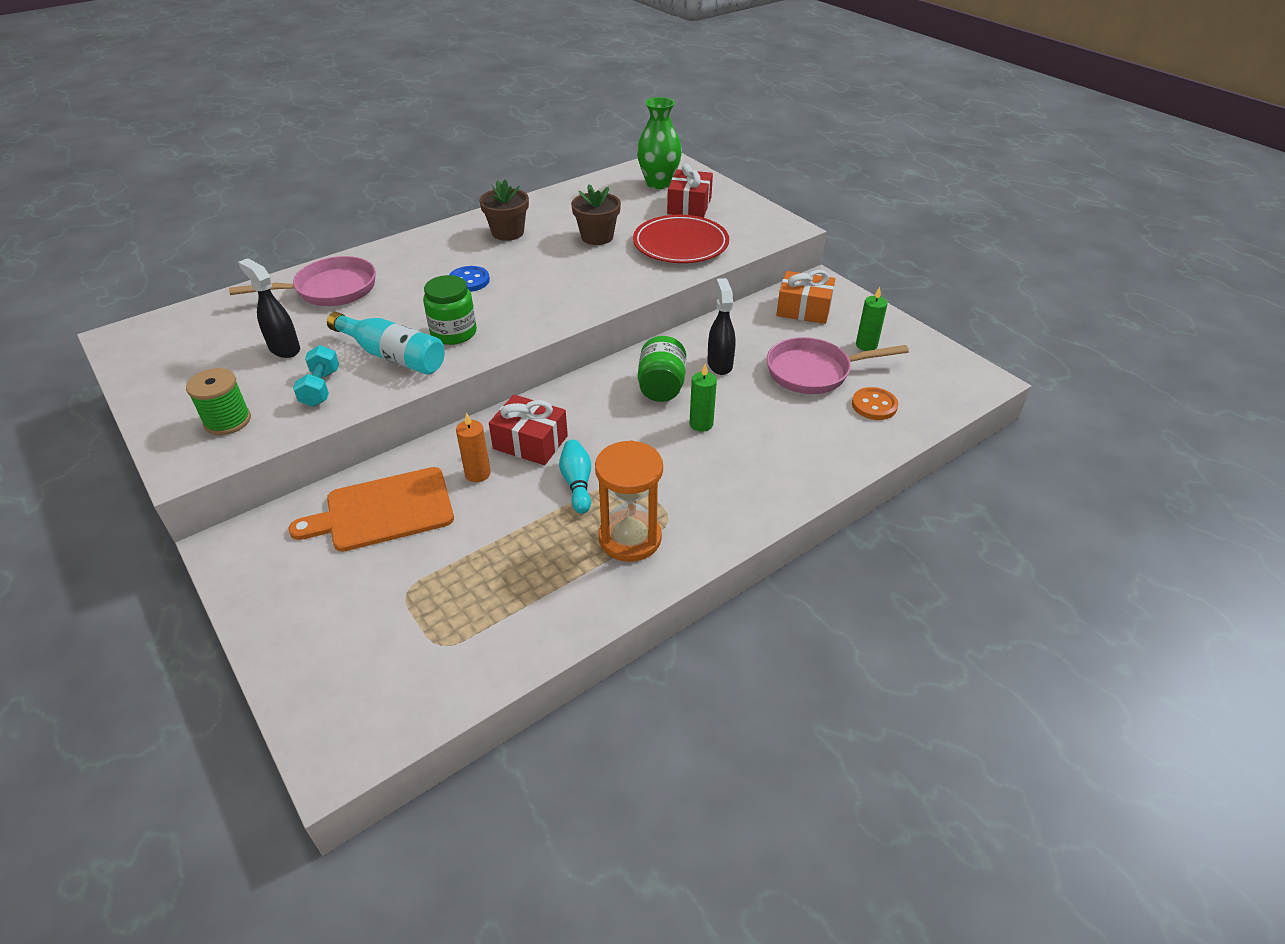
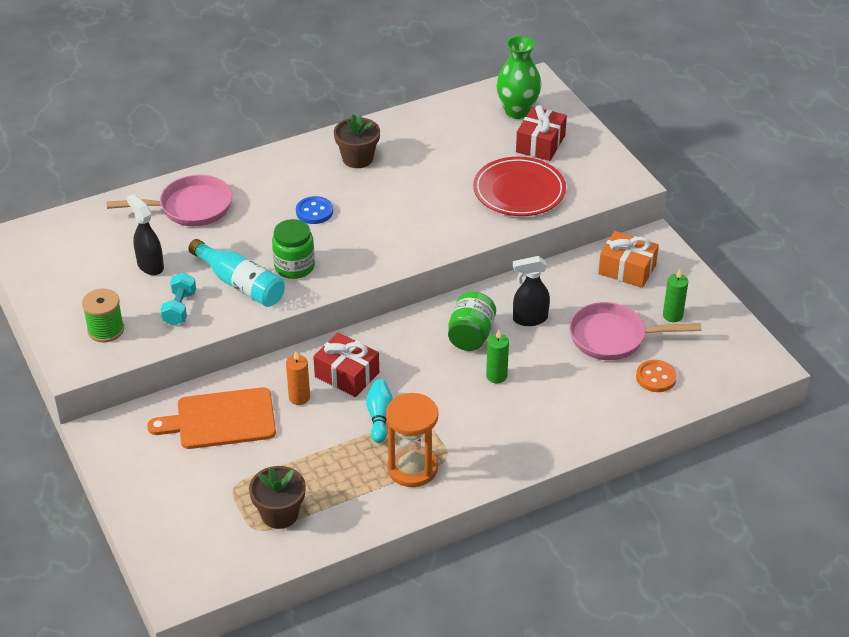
camera: 10 degrees right, 0 degrees up
brown flower pot [571,184,621,245] -> brown flower pot moved to [249,466,306,529]
black spray bottle [707,278,736,375] -> black spray bottle turned 105 degrees counterclockwise [513,256,550,326]

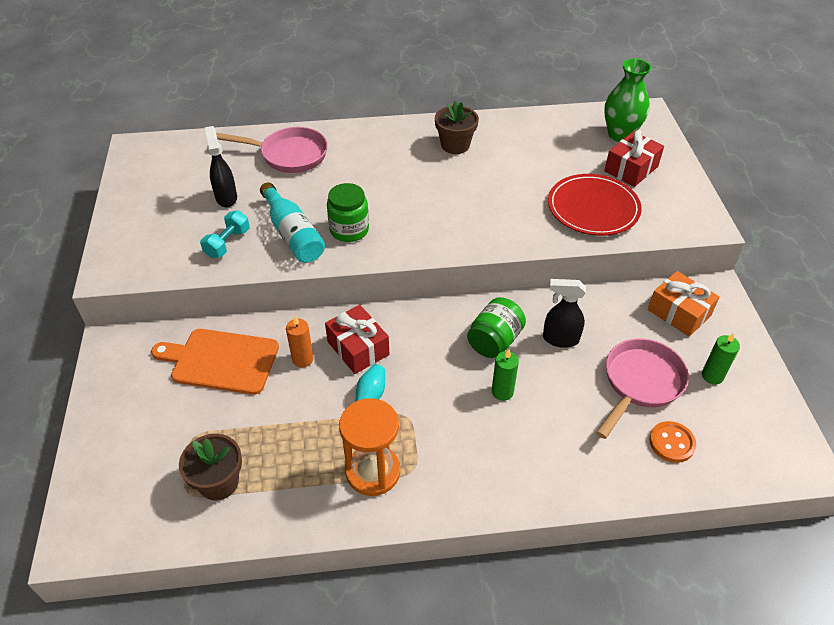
camera: 20 degrees right, 5 degrees up
green spool [82,289,124,342] -> none
blue button [296,196,333,224] -> none
pink pan [569,302,701,360] -> pink pan turned 105 degrees clockwise [596,338,689,439]

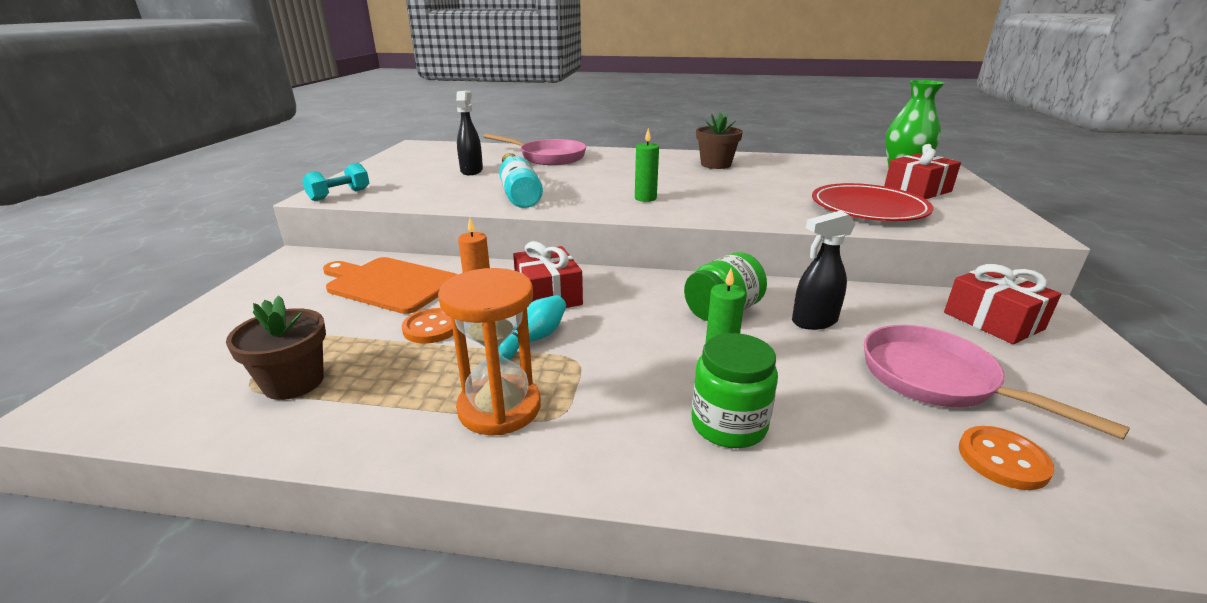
camera: 15 degrees right, 20 degrees down
turquoise dumbbell [200,211,250,258] -> turquoise dumbbell moved to [302,163,370,201]
green jar [327,183,369,242] -> green jar moved to [692,333,778,448]
black spray bottle [543,279,586,348] -> black spray bottle turned 45 degrees counterclockwise [792,211,855,330]
pink pan [596,338,689,439] -> pink pan turned 90 degrees counterclockwise [864,325,1130,440]
orange gift [648,271,719,337] -> red gift [944,264,1061,344]
green candle [702,333,740,384] -> green candle moved to [635,128,659,202]
none -> orange button [402,308,453,344]

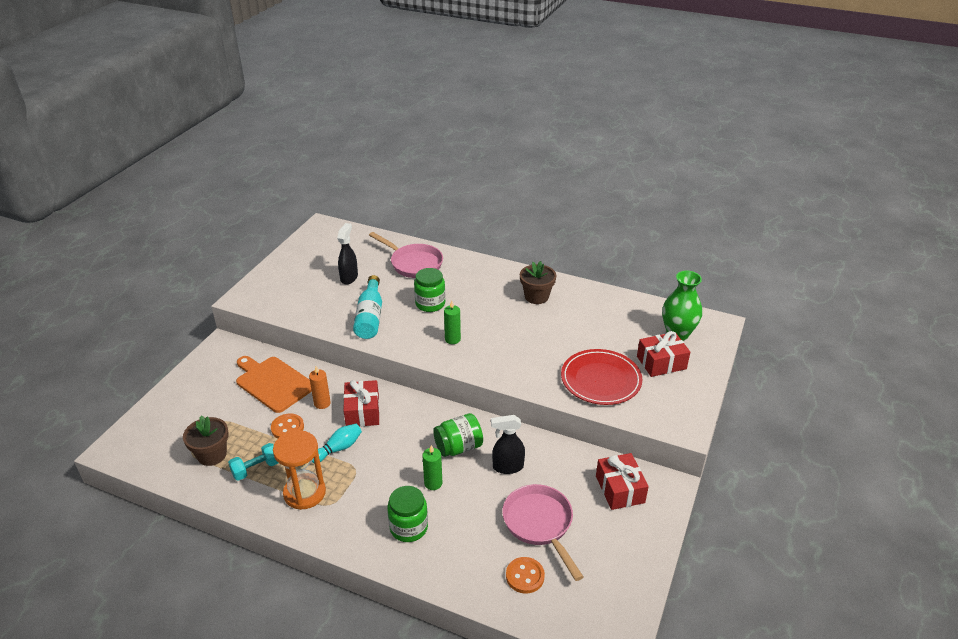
camera: 15 degrees right, 10 degrees up
turquoise dumbbell [302,163,370,201] -> turquoise dumbbell moved to [228,443,278,481]
none -> green jar [414,268,445,312]

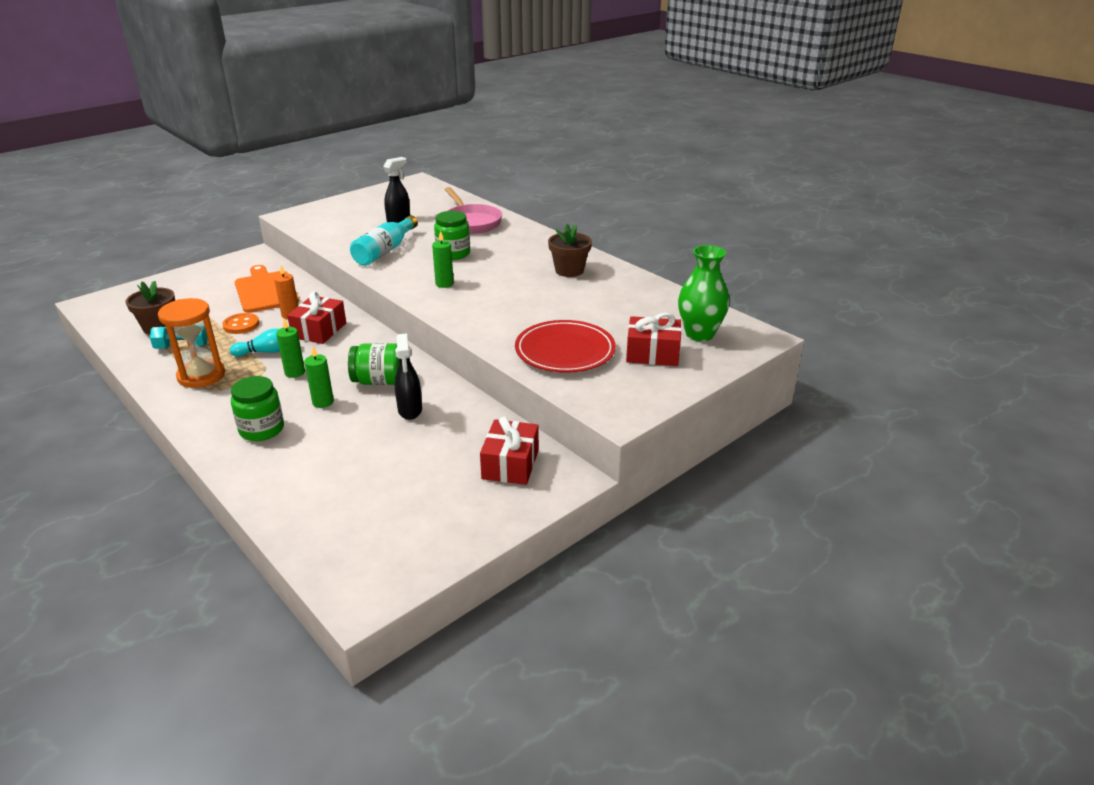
camera: 25 degrees right, 5 degrees down
black spray bottle [491,415,525,474] -> black spray bottle turned 120 degrees counterclockwise [395,333,422,420]
pink pan [502,484,583,581] -> none
orange button [506,557,545,594] -> none
none -> green candle [276,319,305,378]

